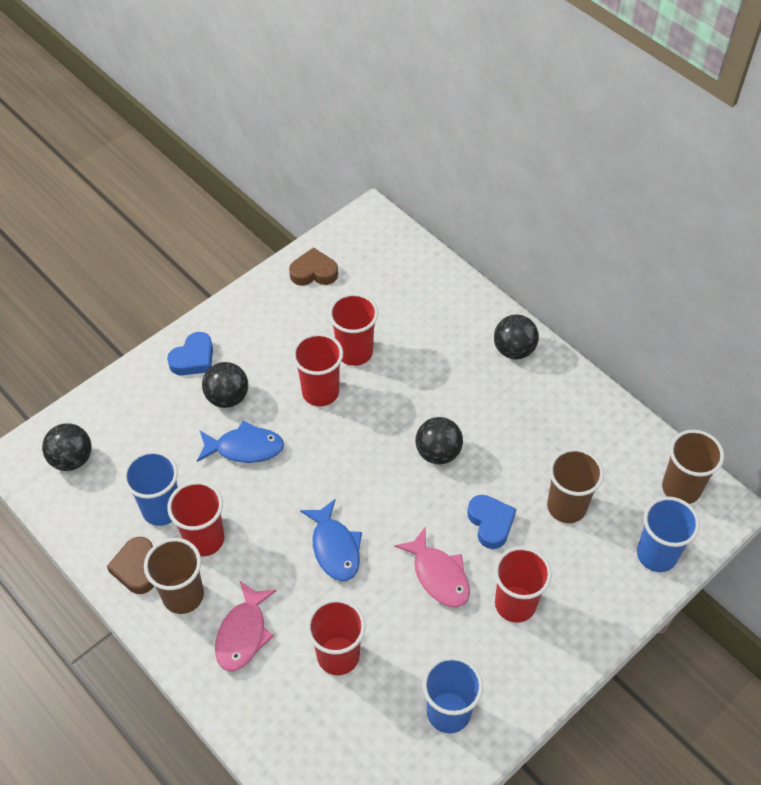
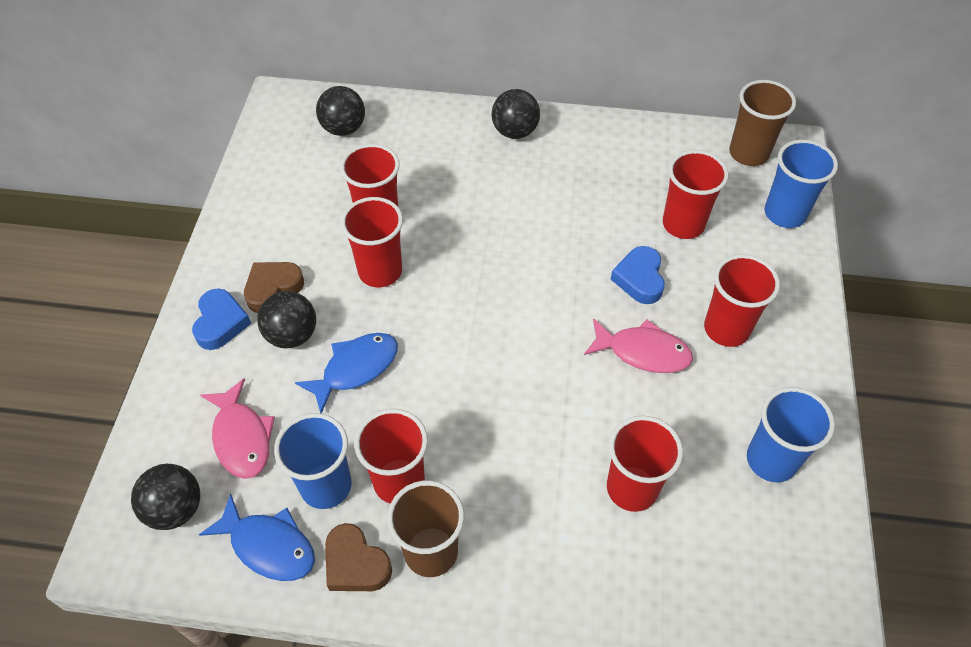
camera: 40 degrees left, 0 degrees up
pink fish [215,581,277,671] -> pink fish moved to [200,378,275,479]
brown heart [289,247,338,286] -> brown heart moved to [244,262,304,313]
blue fish [300,499,362,581] -> blue fish moved to [199,493,315,581]
black ball [416,417,463,464] -> black ball moved to [316,86,365,136]
blue heart [467,495,516,549] -> blue heart turned 120 degrees counterclockwise [611,246,665,304]
brown cup [547,448,604,523] -> red cup [663,150,729,239]

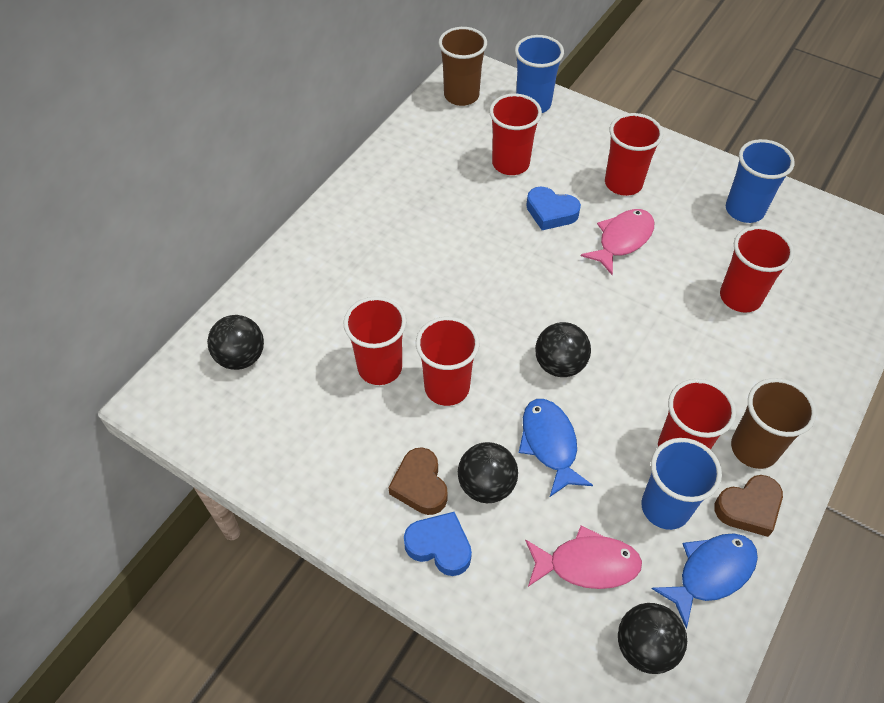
camera: 65 degrees left, 0 degrees up
black ball [492,89,540,139] -> black ball moved to [535,322,591,377]

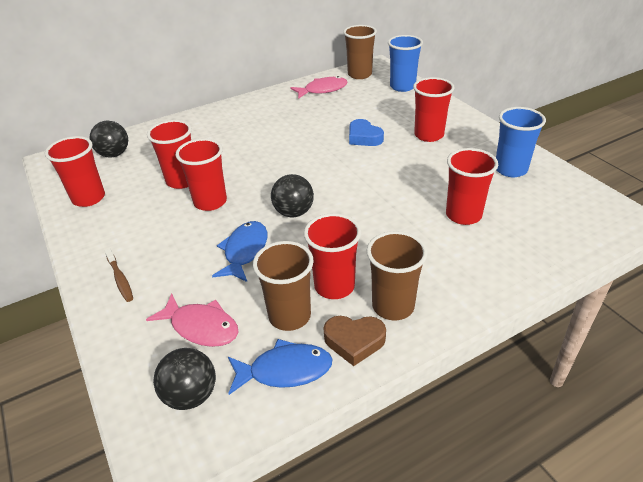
camera: 30 degrees right, 15 degrees down
brown heart [388,447,448,515] -> none
blue heart [404,512,472,576] -> brown toothbrush [105,248,133,302]
black ball [458,442,518,503] -> none
red cup [489,94,542,175] -> red cup moved to [45,136,105,207]
pink fish [581,209,654,275] -> pink fish moved to [290,76,348,99]
blue cup [641,438,722,530] -> brown cup [253,241,314,331]

